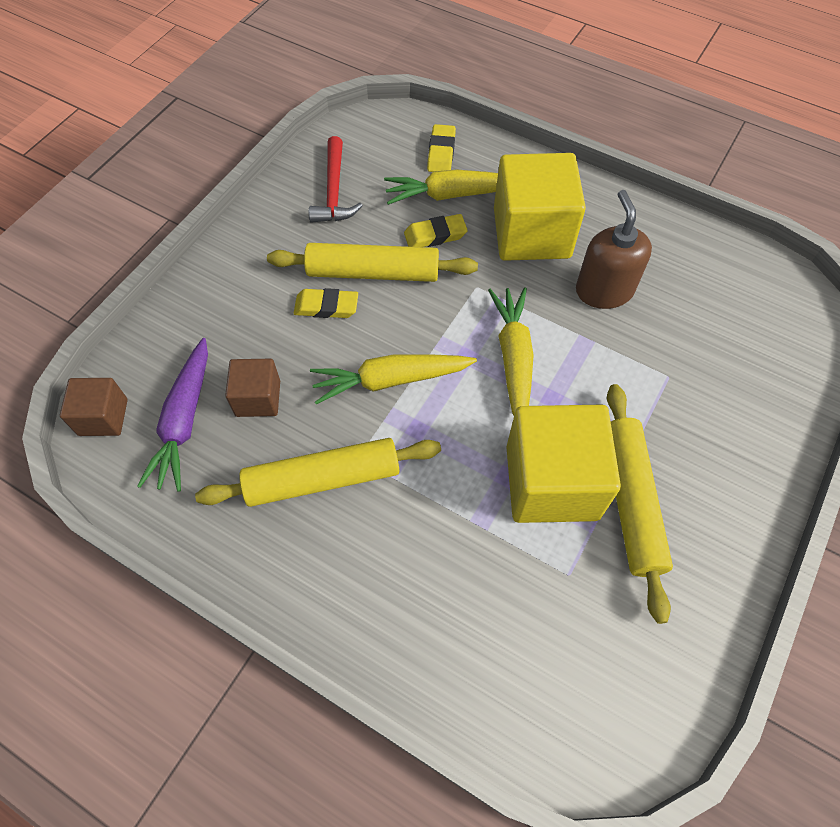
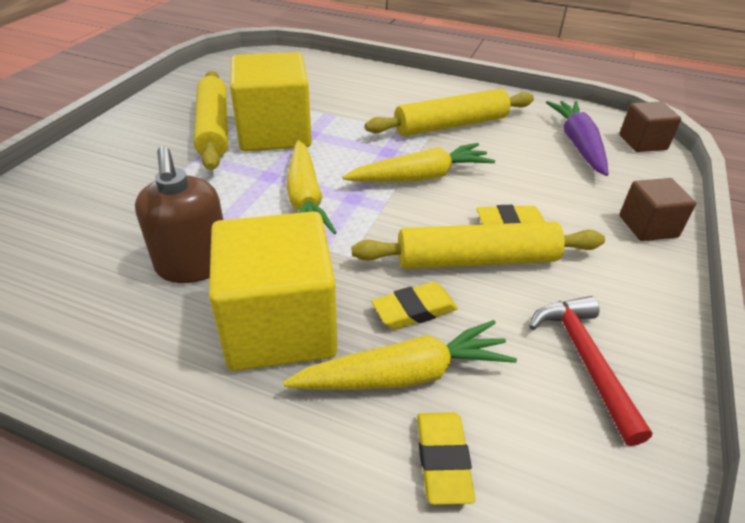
camera: 170 degrees right, 20 degrees down
brown cube [225,359,280,417] -> brown cube moved to [619,178,696,241]

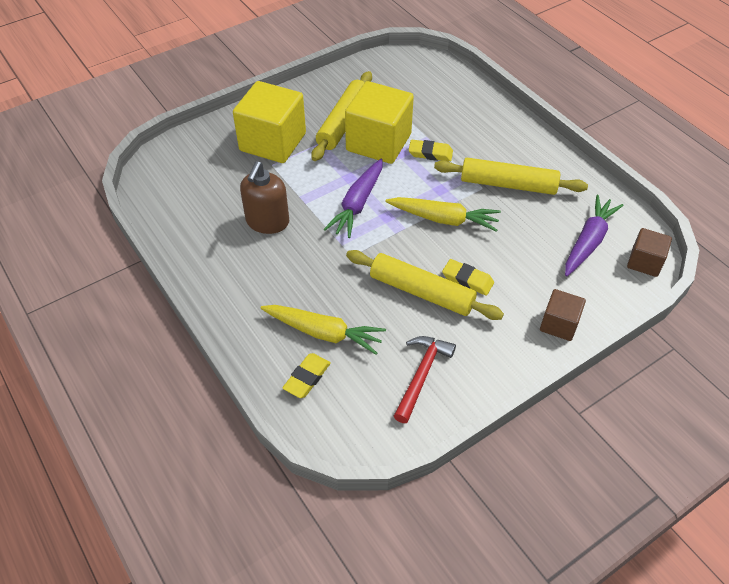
camera: 35 degrees right, 10 degrees up
yellow cube [209,211,337,371] -> yellow cube moved to [233,81,306,163]
yellow carrot [286,140,337,234] -> purple carrot [324,159,383,238]
yellow eraser [371,282,458,329] -> yellow eraser moved to [409,140,453,162]

